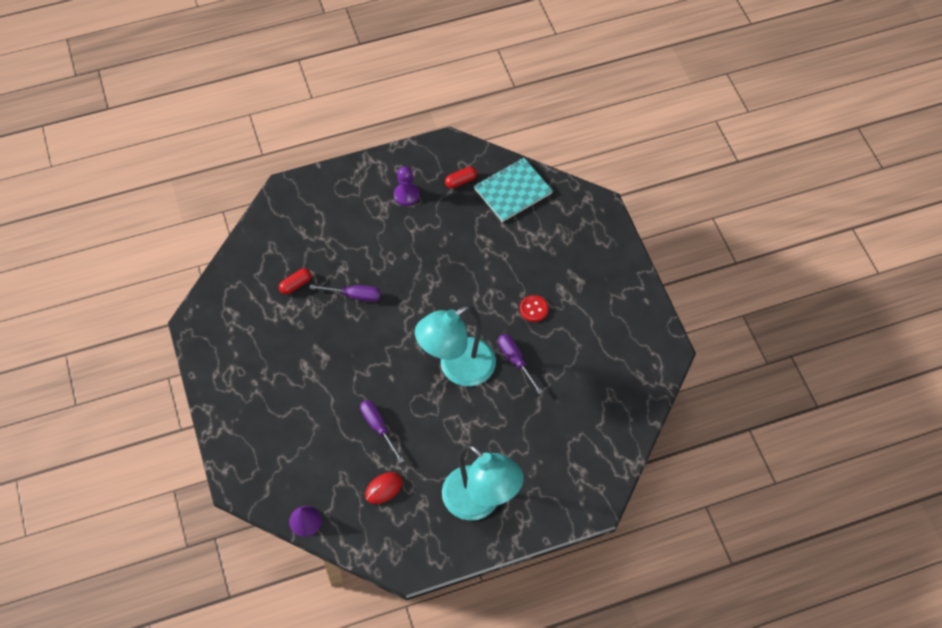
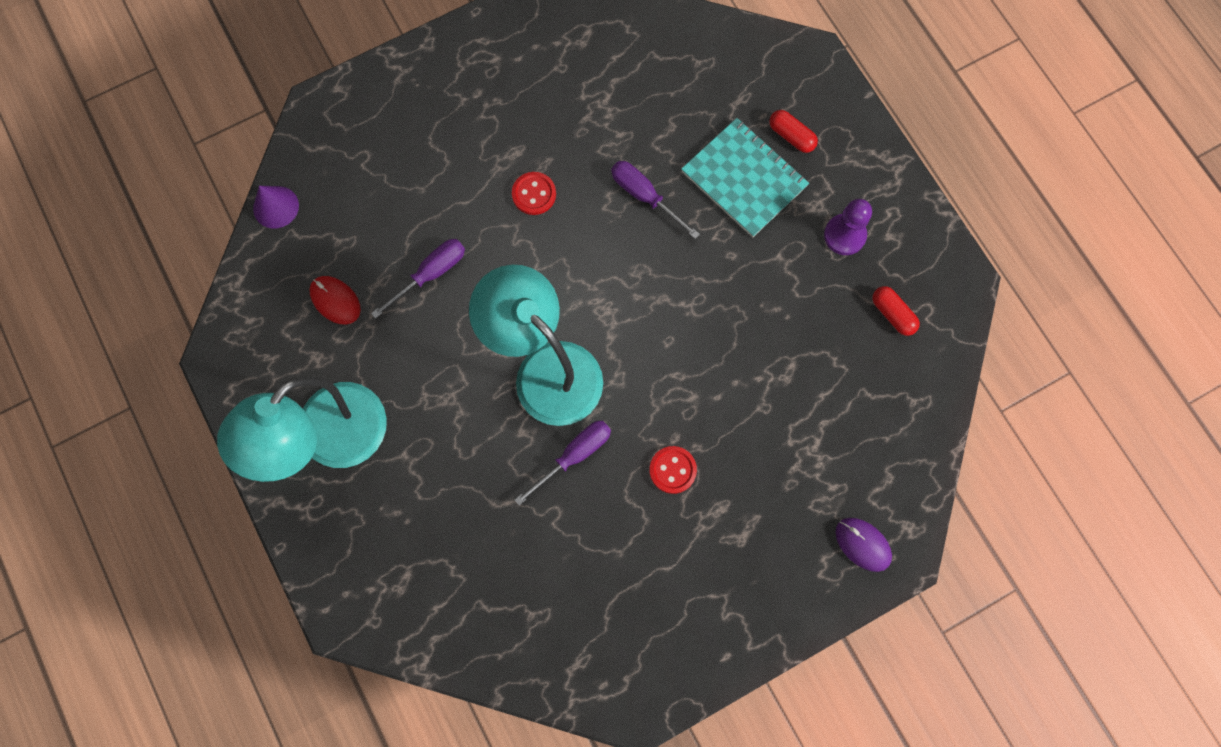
camera: 80 degrees right, 15 degrees up
red capsule [279,268,311,294] -> red capsule moved to [769,110,818,153]
purple screwdriver [309,285,381,302] -> purple screwdriver turned 135 degrees clockwise [611,161,700,239]
turquoise notebook [474,158,553,222] -> turquoise notebook moved to [681,118,809,237]
none -> red button [512,172,556,215]
none -> purple mouse [835,518,892,572]

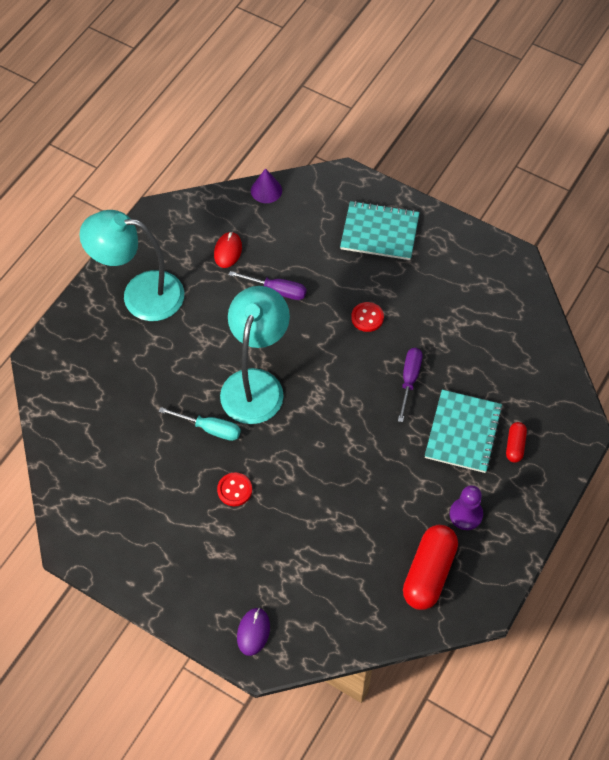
camera: 60 degrees right, 15 degrees down
purple screwdriver [515,420,611,506] -> turquoise screwdriver [159,407,241,441]
red capsule [872,286,920,336] -> red capsule [403,525,458,610], size x1.98
none -> turquoise notebook [340,201,420,260]

